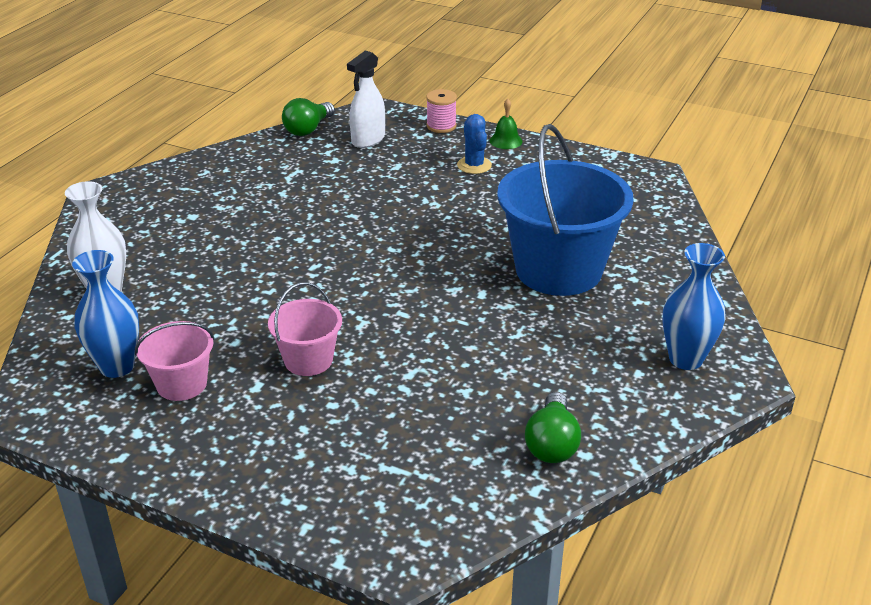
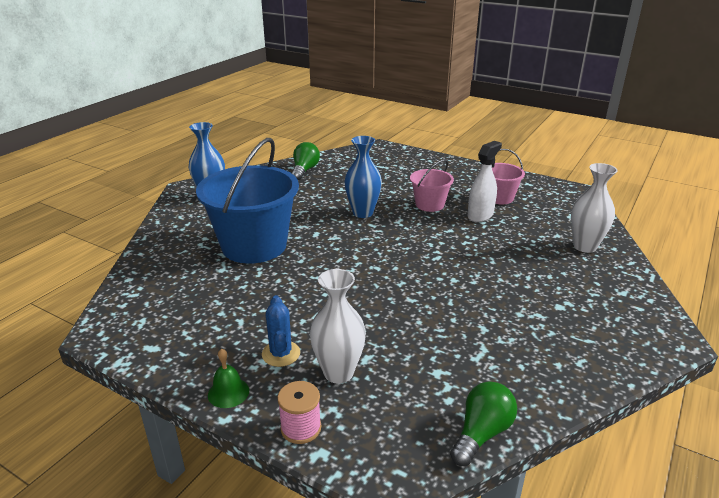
camera: 175 degrees left, 5 degrees down
blue vase [72,250,139,378] -> blue vase moved to [344,136,382,218]
white spray bottle [347,50,385,148] -> white spray bottle moved to [468,141,502,222]
none -> white vase [310,269,366,383]

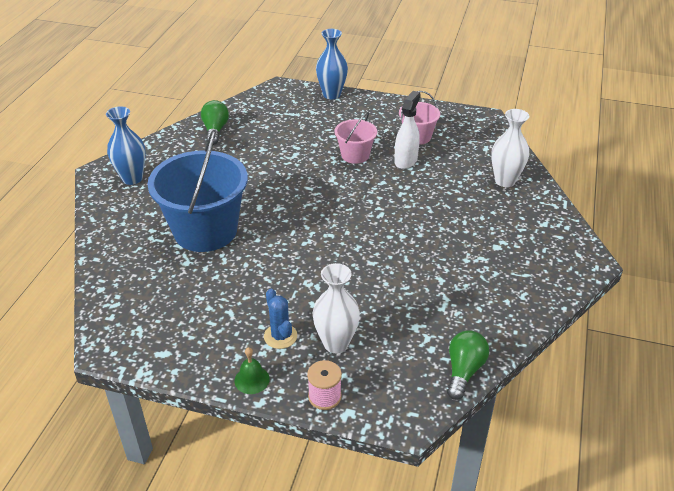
camera: 15 degrees left, 10 degrees up
blue vase [344,136,382,218] -> blue vase moved to [316,29,348,99]

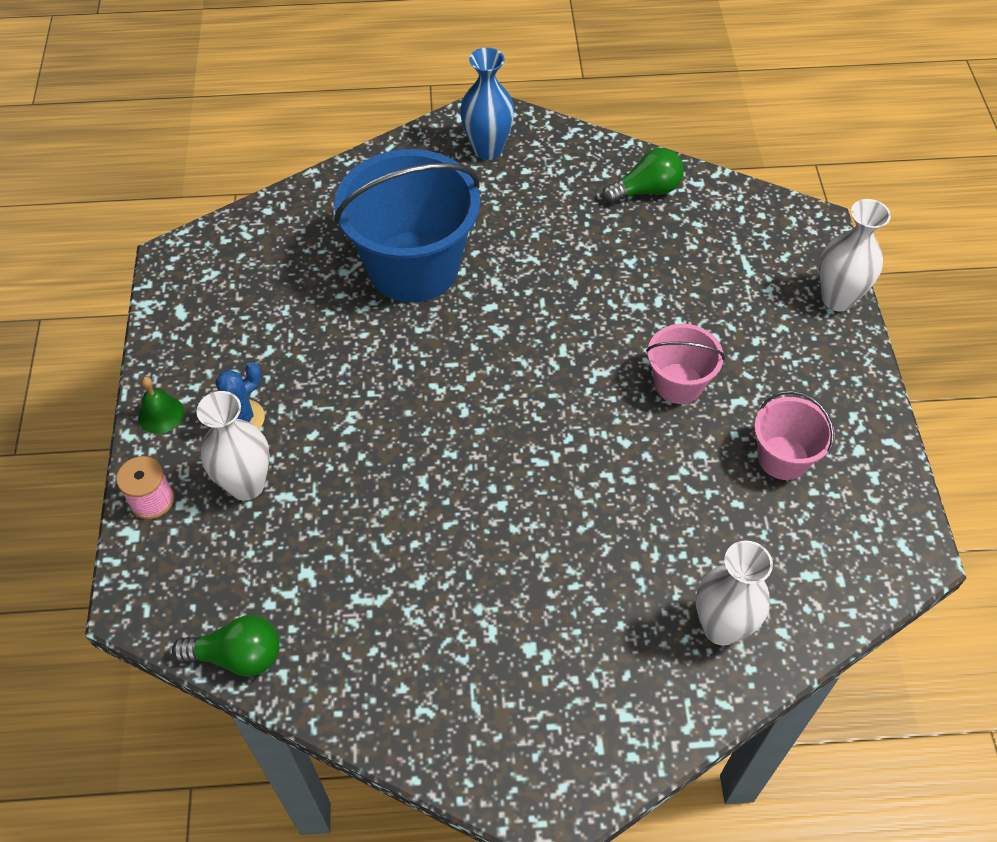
camera: 70 degrees right, 15 degrees up
blue vase [316,29,348,99] -> white vase [820,199,891,311]
white spray bottle [394,91,421,169] -> none

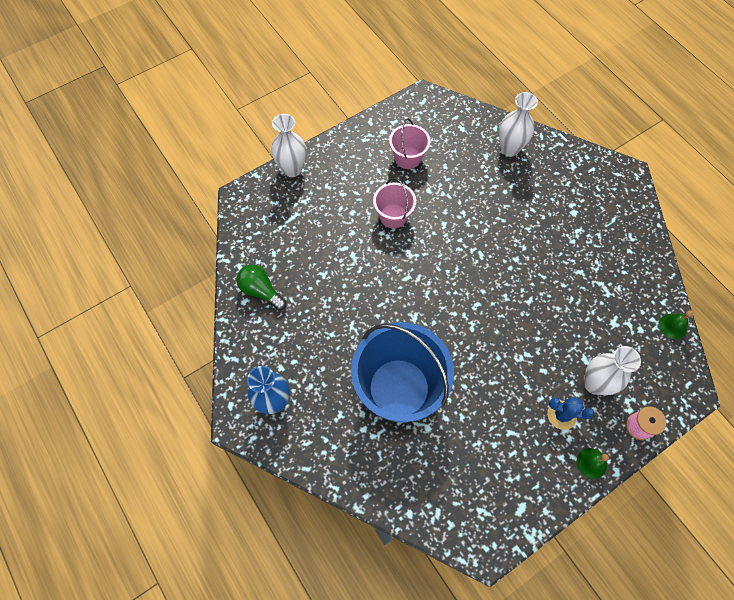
camera: 120 degrees left, 10 degrees up
green light bulb [172,615,280,677] -> green bell [659,311,693,339]

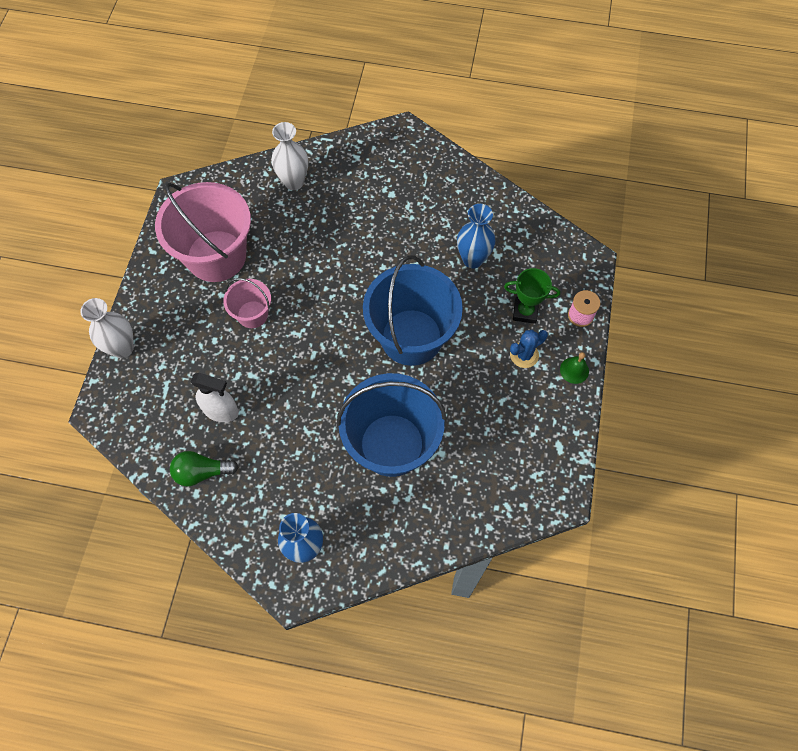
camera: 45 degrees left, 0 degrees up
pink bucket [389,119,430,169] -> pink bucket [155,182,251,282], size x1.99
white vase [584,346,641,395] -> green trophy [504,268,560,324]
green bell [659,311,693,339] -> none
none -> white spray bottle [191,373,239,422]
none -> blue bucket [363,255,463,366]
none -> blue vase [457,204,496,269]

